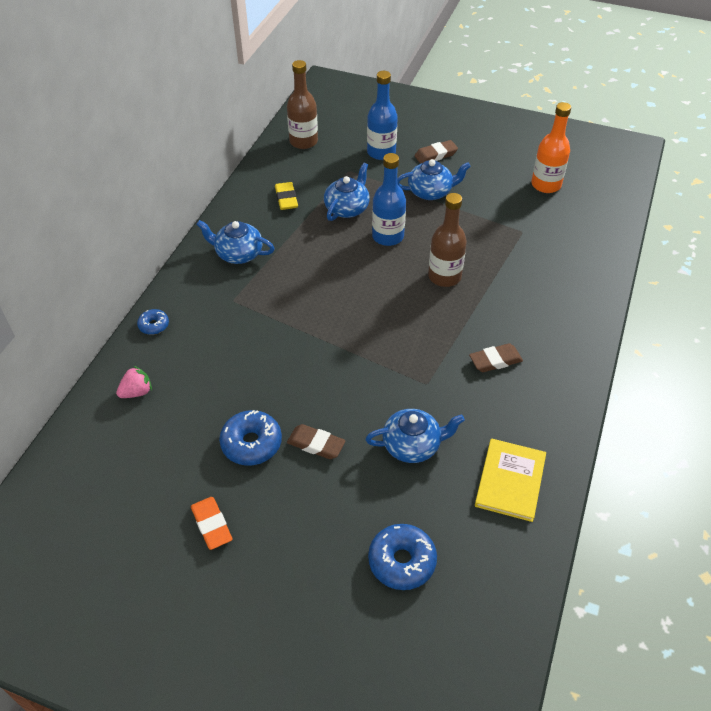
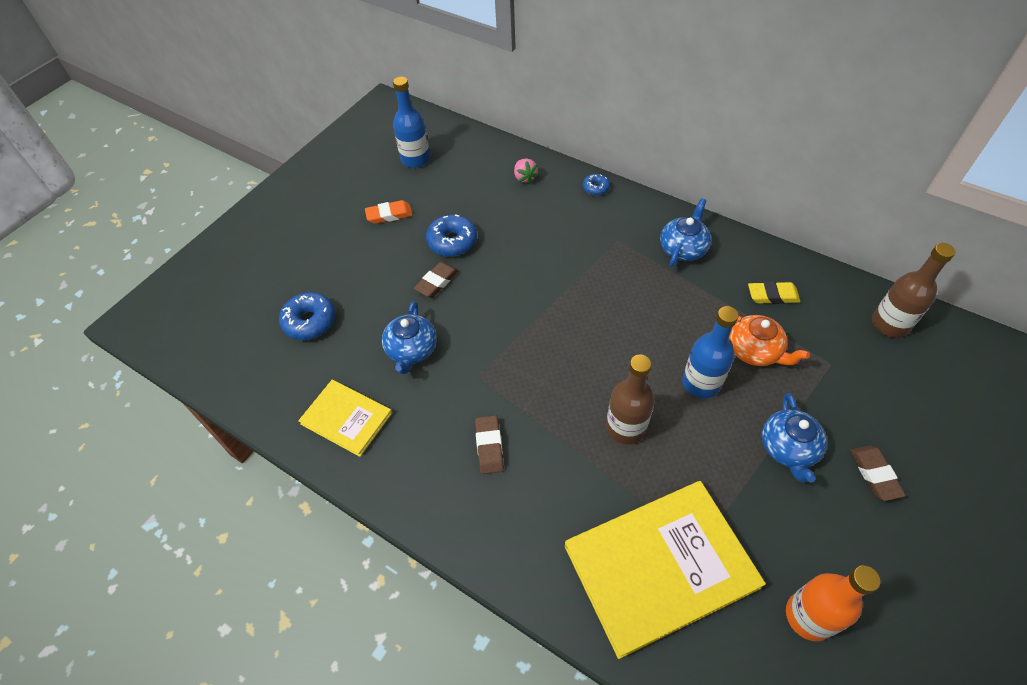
camera: 105 degrees right, 5 degrees up
blue teapot [324,163,370,221] -> orange teapot [729,315,810,366]
blue bottle [367,71,398,160] -> blue bottle moved to [393,77,430,168]
none -> yellow book [565,481,766,659]

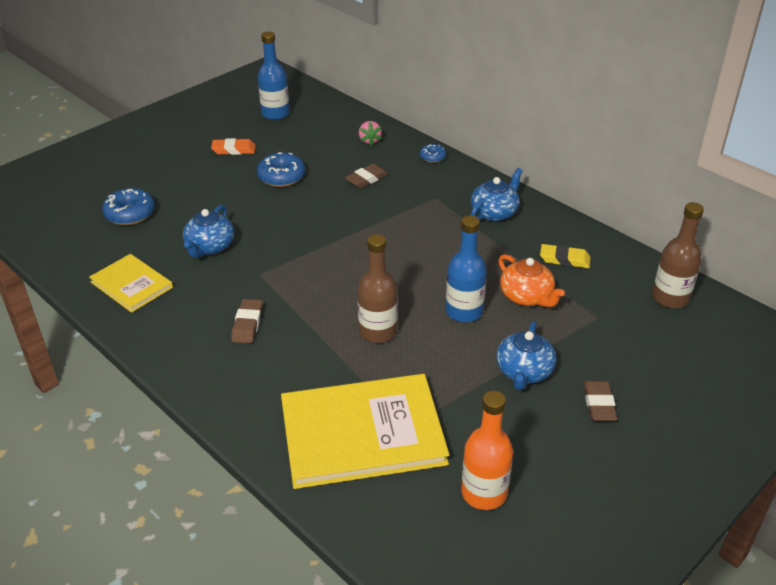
camera: 10 degrees right, 15 degrees down
brown eraser [414,262,459,297] -> brown eraser moved to [345,164,388,188]

